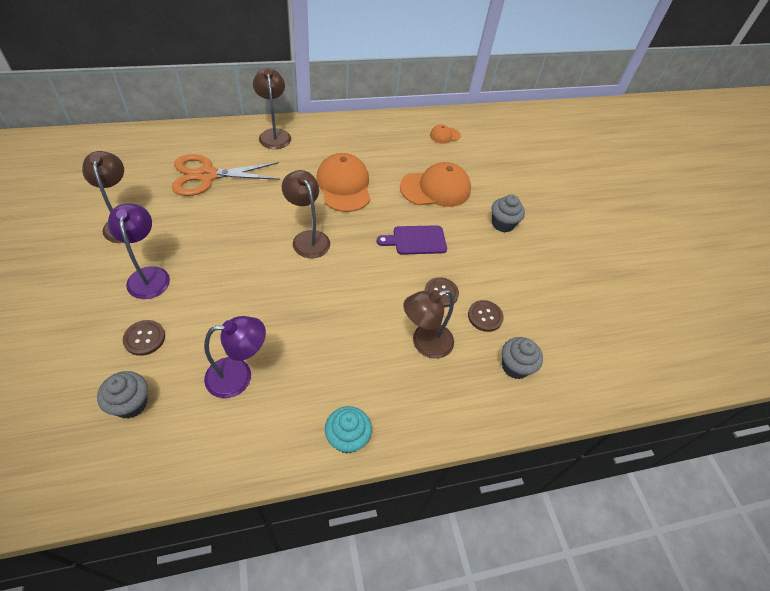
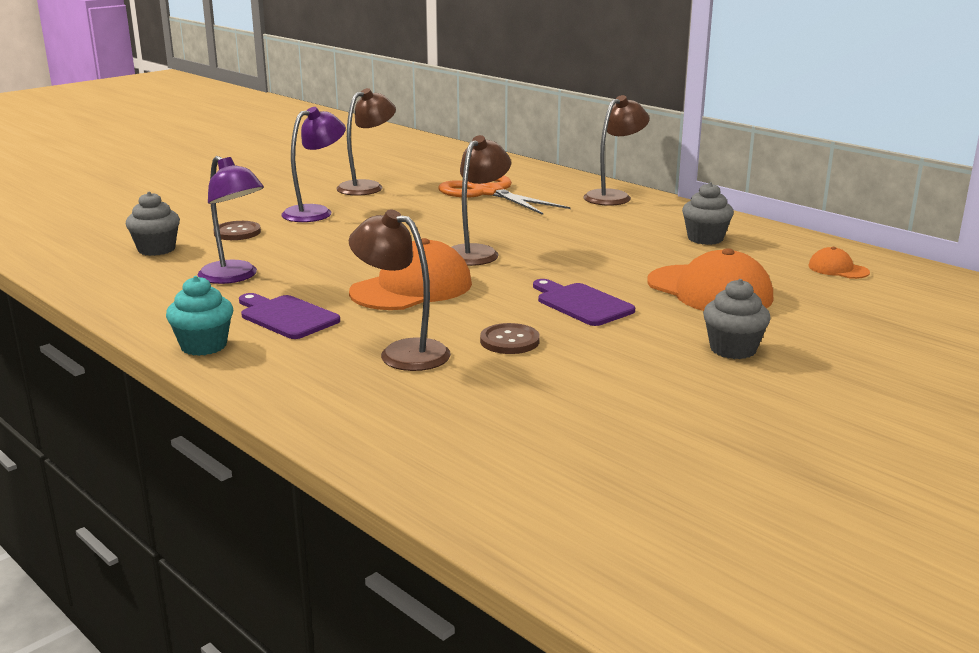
camera: 65 degrees right, 30 degrees down
orange cap [316,153,370,212] -> orange cap moved to [349,238,472,310]
brown button [468,300,504,332] -> none
grey cupcake [502,337,543,379] -> grey cupcake moved to [682,182,734,245]
none -> purple cutting board [239,293,340,339]

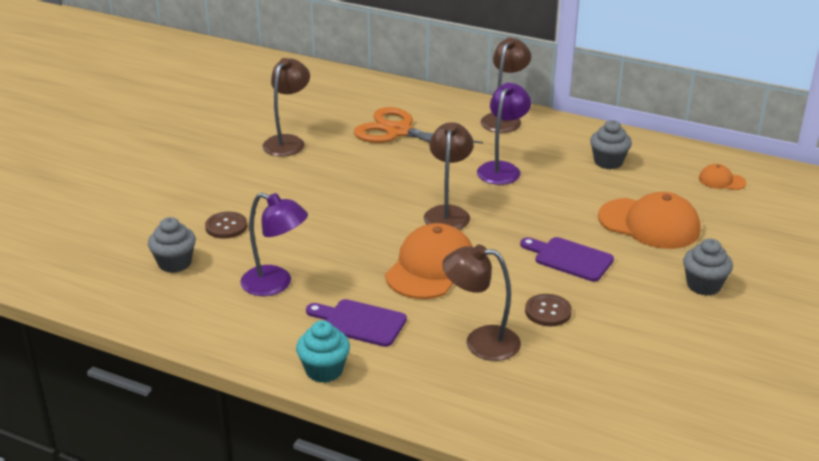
camera: 20 degrees left, 10 degrees up
purple lamp [281,107,346,222] -> purple lamp moved to [477,83,531,185]

